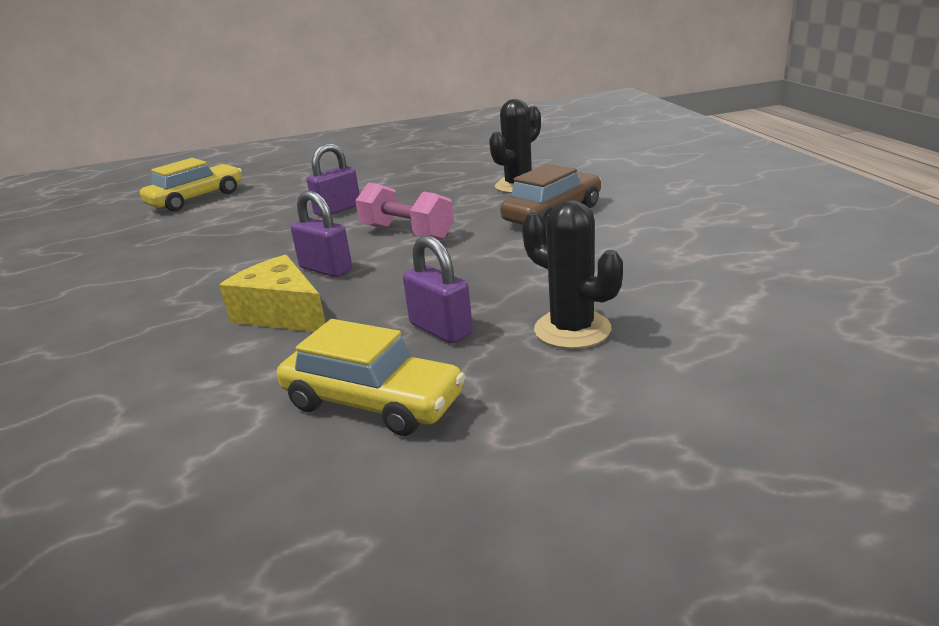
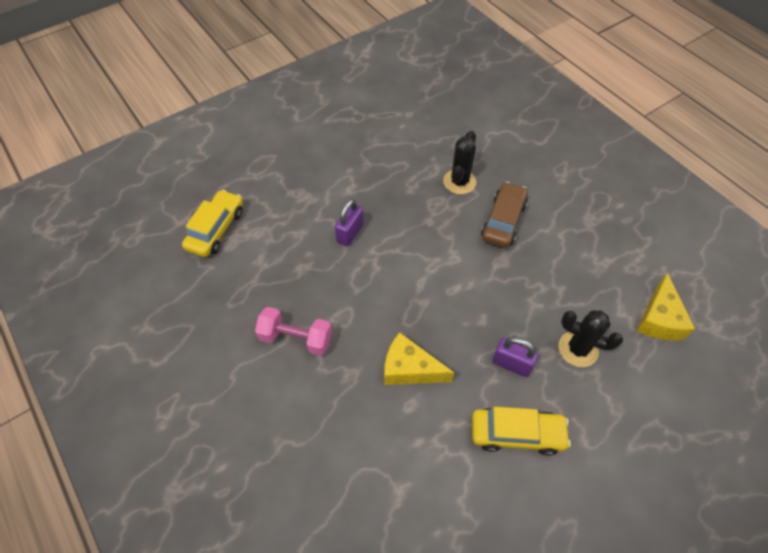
camera: 25 degrees left, 30 degrees up
purple padlock [291,191,352,277] -> none
pink dumbbell [355,182,454,241] -> pink dumbbell moved to [255,307,332,356]
none -> yellow cheese [637,273,695,341]

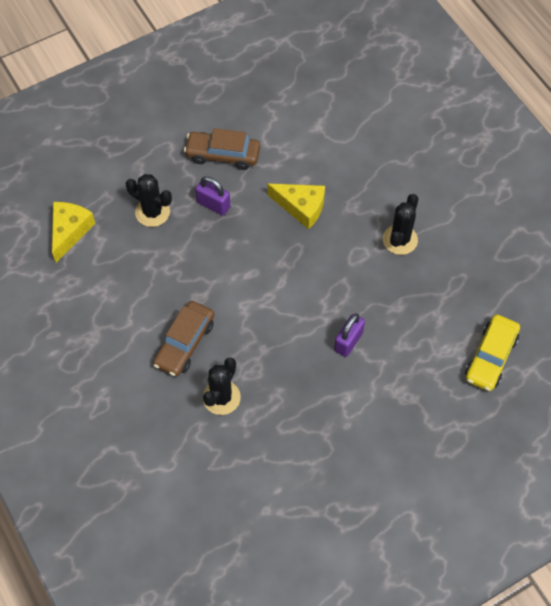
camera: 175 degrees left, 5 degrees up
pink dumbbell [255,307,332,356] -> black cactus [383,194,418,255]
yellow car [472,407,571,456] -> brown car [184,128,260,170]

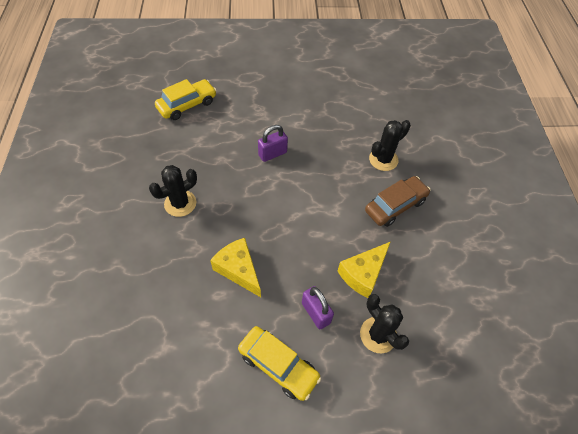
camera: 155 degrees left, 5 degrees down
yellow cheese [52,202,95,263] -> yellow cheese moved to [338,242,390,298]
brown car [184,128,260,170] -> yellow car [238,326,321,401]

